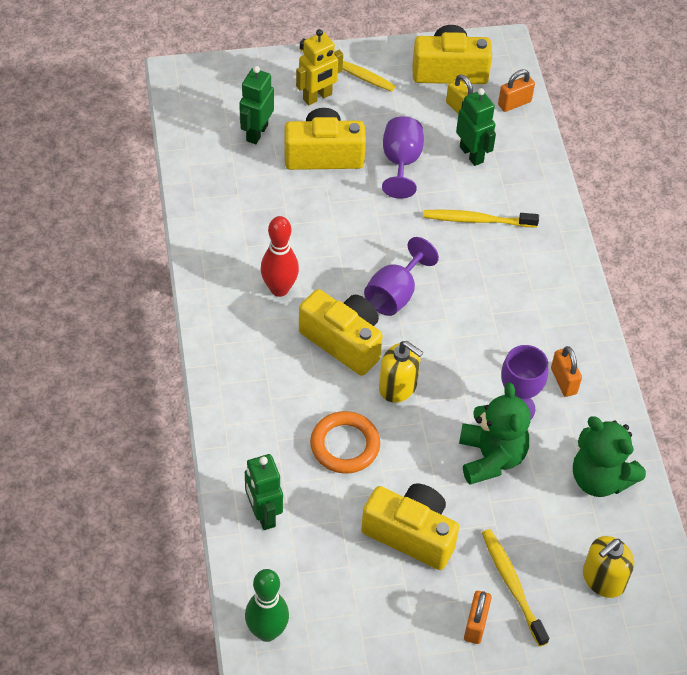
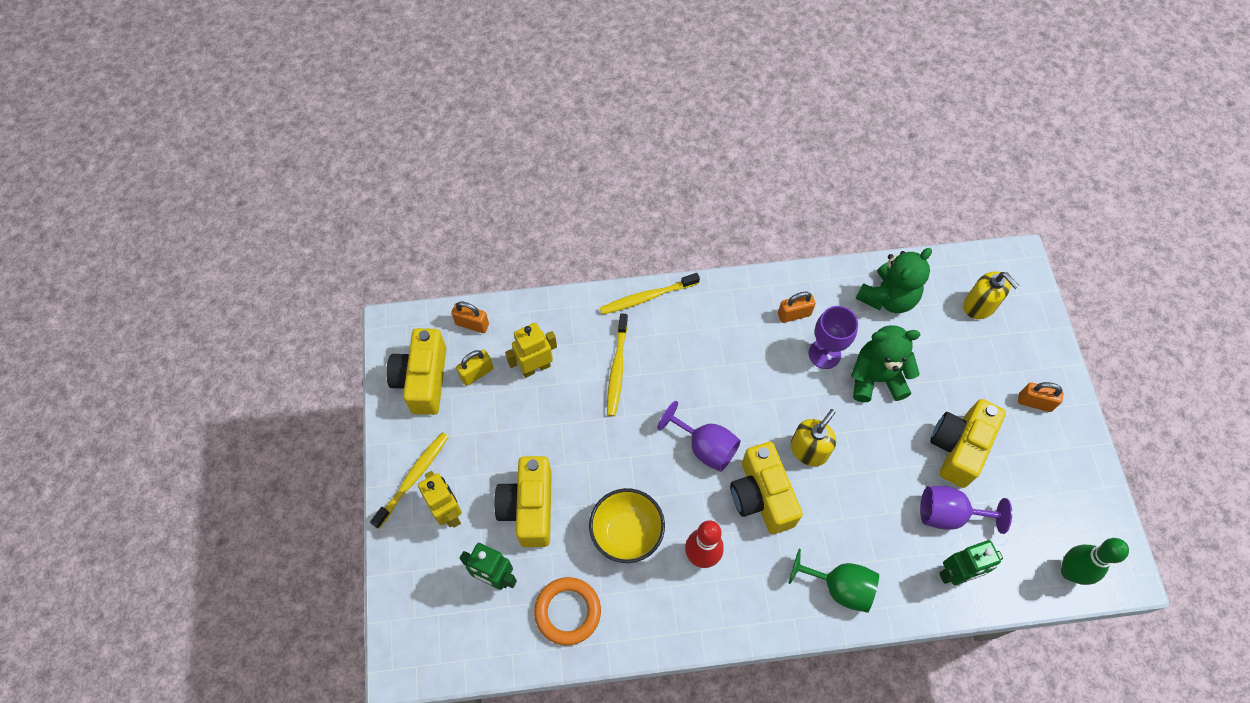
camera: 85 degrees left, 10 degrees up
yellow camera [299,289,383,376] -> yellow camera turned 60 degrees counterclockwise [730,442,803,534]
orange ring [310,411,380,474] -> orange ring moved to [534,577,601,645]
purple goblet [382,116,424,199] -> purple goblet moved to [920,486,1012,534]
green robot [456,88,496,166] -> yellow robot [505,323,557,378]
yellow toothbrush [482,529,549,647] -> yellow toothbrush moved to [600,273,700,315]
orange padlock [498,69,535,112] -> orange padlock turned 45 degrees counterclockwise [451,301,489,333]
none -> yellow bowl [589,488,665,563]
none -> green goblet [788,549,879,613]

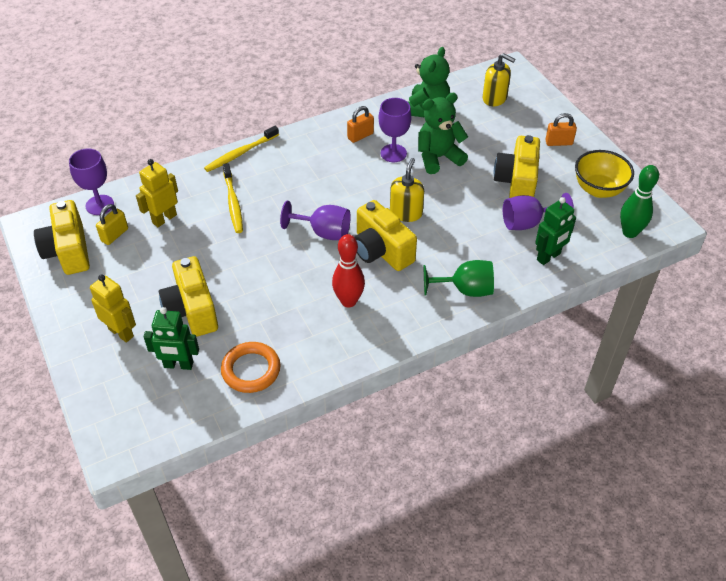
camera: 20 degrees left, 15 degrees down
yellow toothbrush [370,432,449,529] -> none
orange padlock [451,301,489,333] -> purple goblet [69,148,114,215]
yellow bowl [589,488,665,563] -> yellow bowl moved to [575,150,634,198]

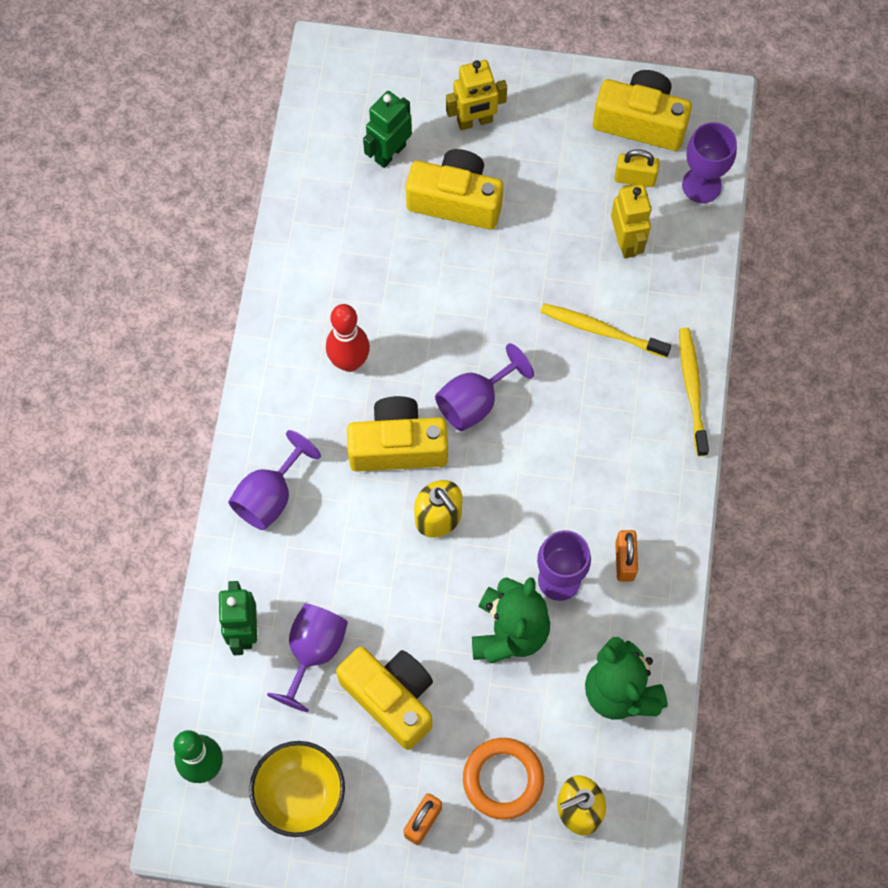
camera: 125 degrees right, 20 degrees up
yellow padlock [96,204,128,245] -> yellow padlock turned 60 degrees counterclockwise [615,149,660,187]
orange ring [221,342,281,393] -> orange ring moved to [463,738,544,820]
green goblet [424,260,494,297] -> purple goblet [228,430,321,530]

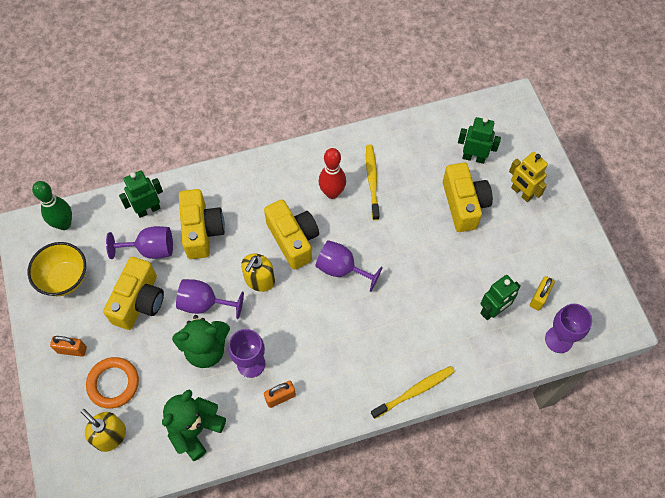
camera: 65 degrees right, 5 degrees down
purple goblet [228,430,321,530] -> purple goblet moved to [176,279,244,319]
yellow toothbrush [540,303,671,358] -> yellow toothbrush moved to [366,144,379,220]
yellow camera [593,70,692,151] -> yellow camera moved to [179,189,225,259]
yellow robot [611,184,651,258] -> green robot [480,275,521,320]
yellow padlock [615,149,660,187] -> yellow padlock turned 45 degrees clockwise [530,276,555,311]

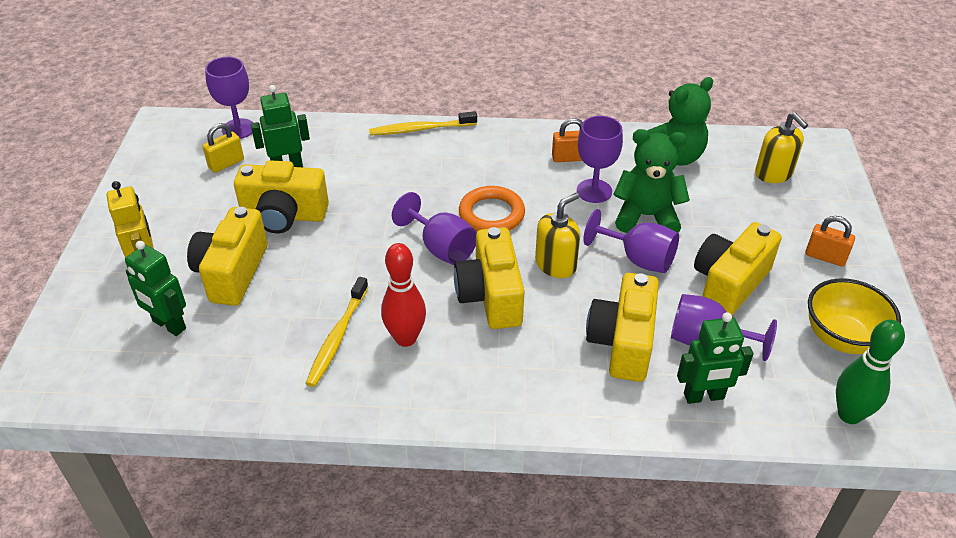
camera: 160 degrees left, 20 degrees down
orange ring [86,357,139,409] -> orange ring moved to [459,186,525,231]
none -> yellow camera [234,160,329,234]

